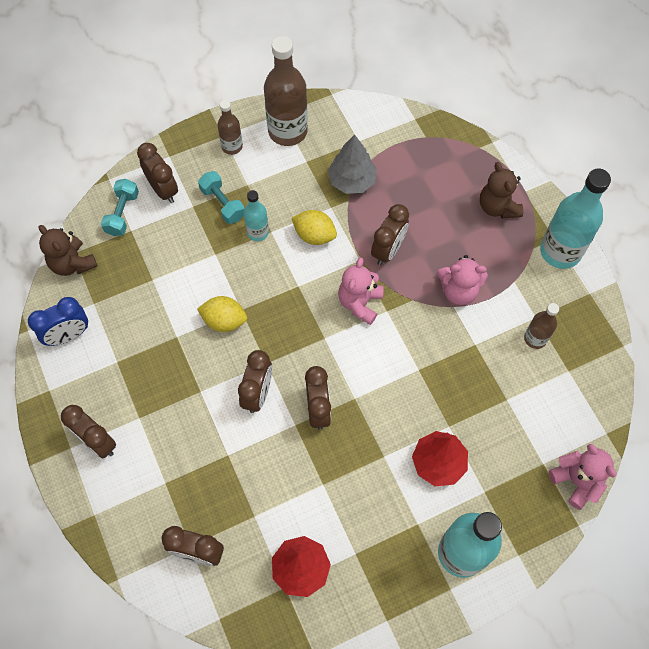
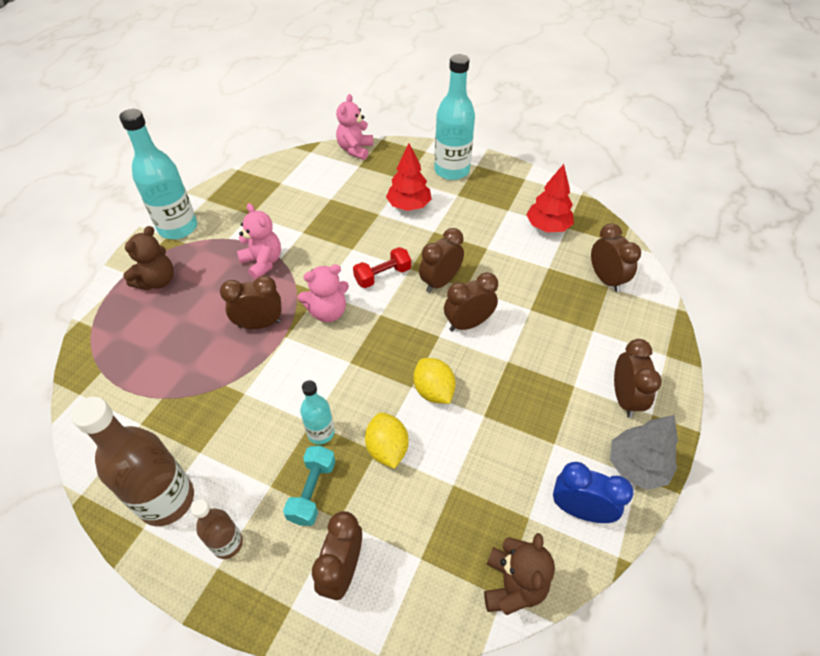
camera: 130 degrees left, 15 degrees down
turquoise dumbbell [101,179,139,236] -> none
yellow lemon [292,210,337,245] -> yellow lemon moved to [365,412,408,469]
grey tree [328,134,377,194] -> grey tree moved to [610,415,678,490]
brown bottle [524,303,559,349] -> none
none -> red dumbbell [353,247,411,288]

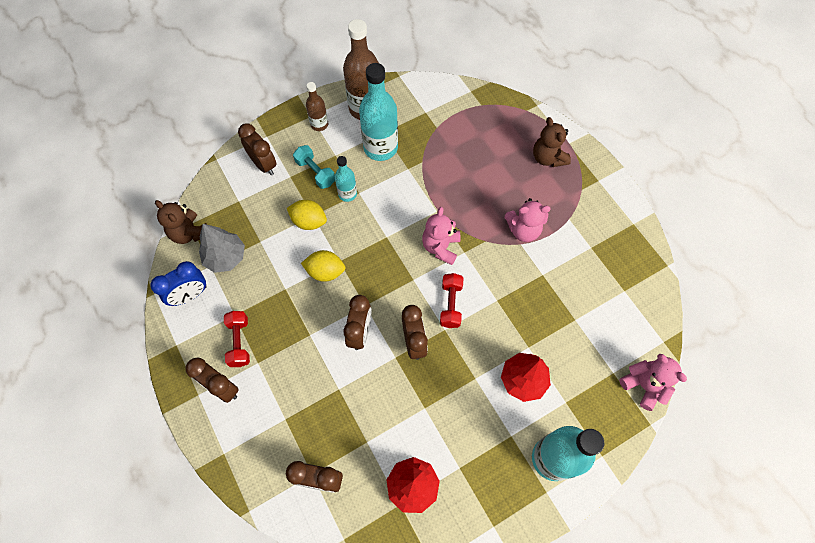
camera: 125 degrees right, 15 degrees up
turquoise bottle [119,109,197,239] -> turquoise bottle moved to [359,63,398,161]
brown clock [220,276,282,329] -> none
grey tree [610,415,678,490] -> grey tree moved to [199,224,245,273]
none -> red dumbbell [224,311,250,367]

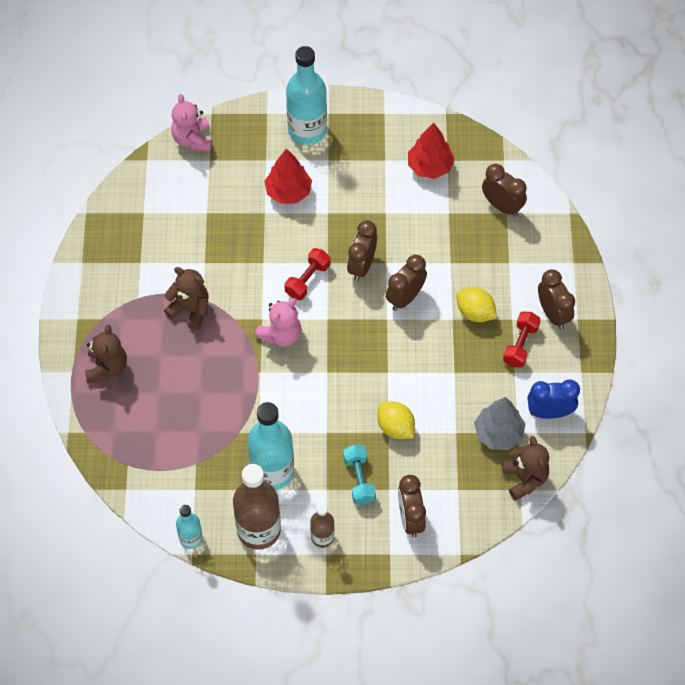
camera: 150 degrees left, 5 degrees down
yellow lemon [301,250,346,282] -> yellow lemon moved to [456,287,497,322]
turquoise bottle [335,156,357,202] -> turquoise bottle moved to [176,505,203,549]
pink teddy bear [505,198,551,242] -> brown teddy bear [164,267,208,330]

